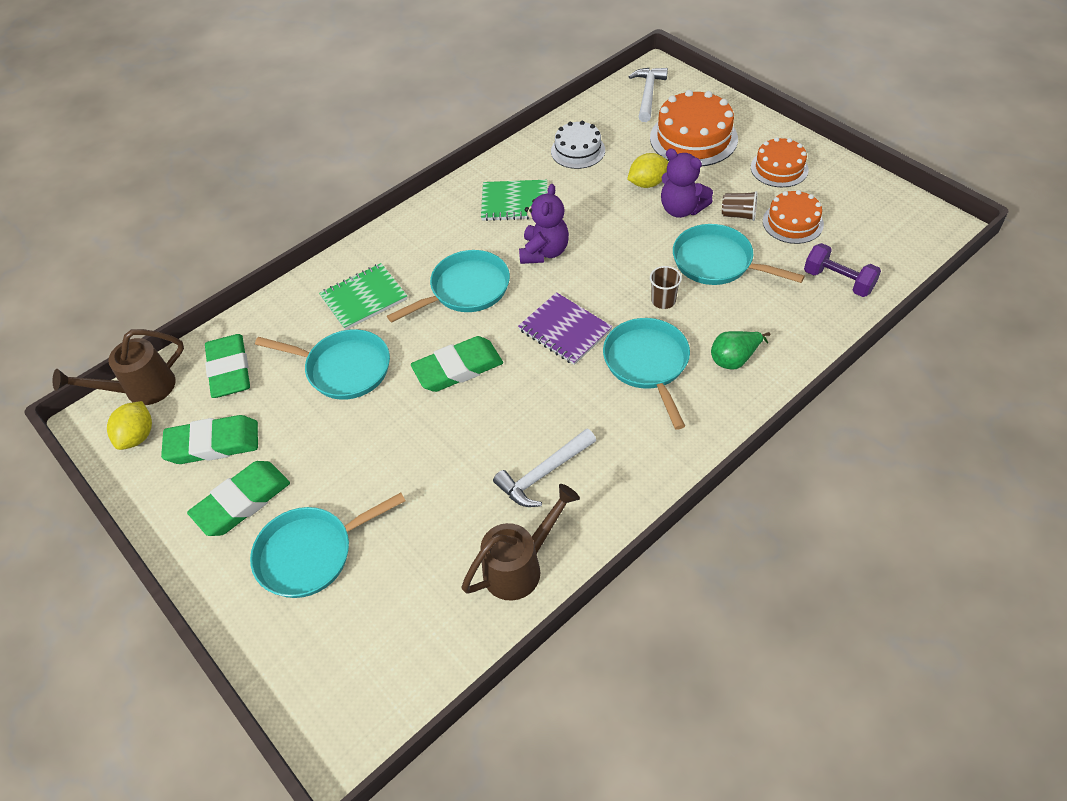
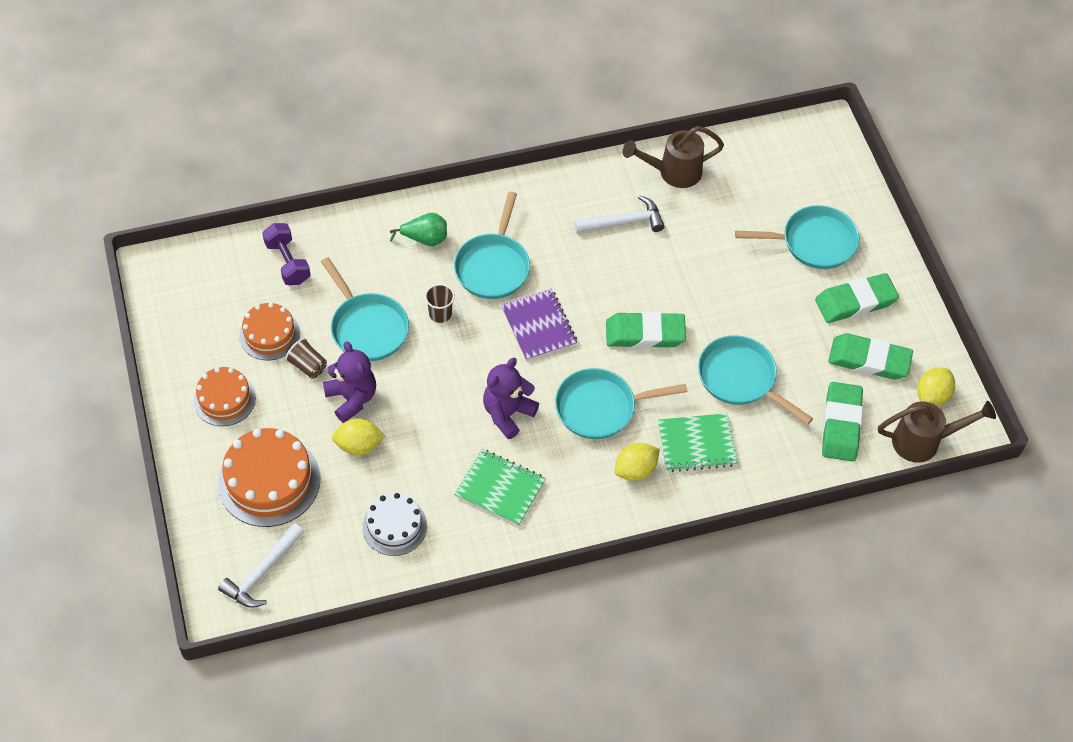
camera: 160 degrees left, 5 degrees up
none -> yellow lemon [615,443,660,481]

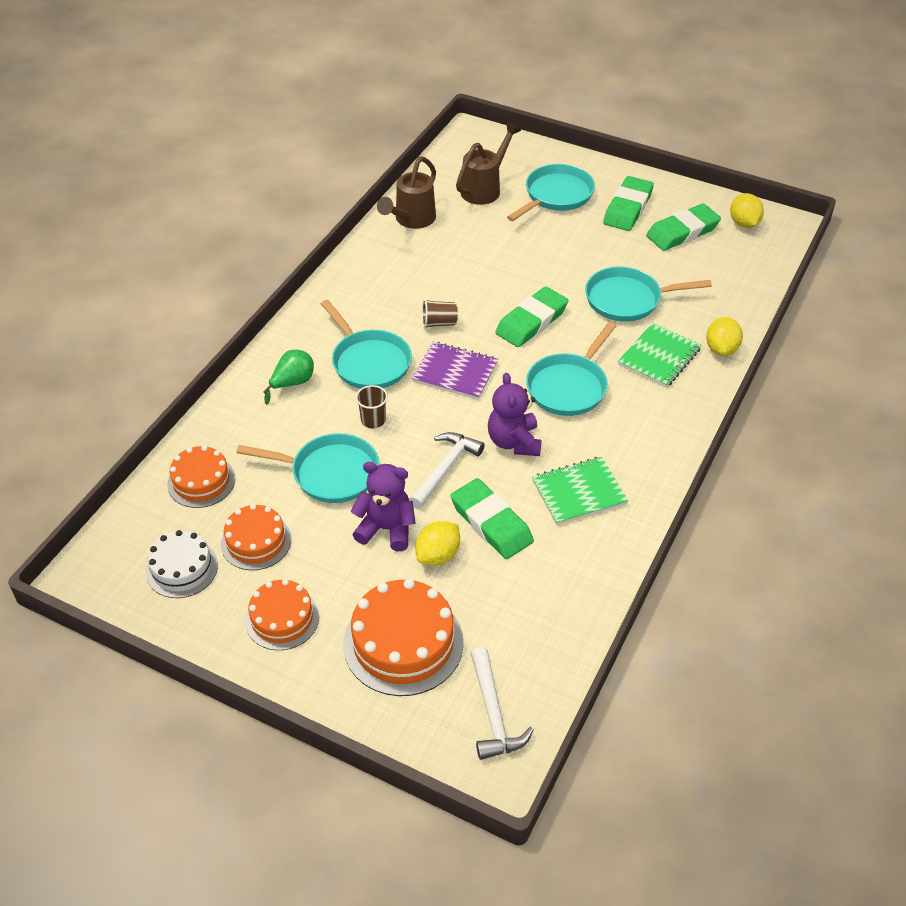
camera: 45 degrees left, 10 degrees down
purple dumbbell [262,223,310,285] -> orange cake [167,445,235,508]
brown cup [285,338,327,379] -> brown cup moved to [422,299,458,329]
white cake [362,493,427,556] -> white cake moved to [146,530,218,598]
white hammer [574,195,665,233] -> white hammer moved to [409,432,485,509]
yellow lemon [615,443,660,481] -> yellow lemon moved to [706,317,743,356]
green eraser [822,382,863,462] -> green eraser moved to [450,478,534,559]
brown watering can [878,401,996,463] -> brown watering can moved to [456,122,521,205]

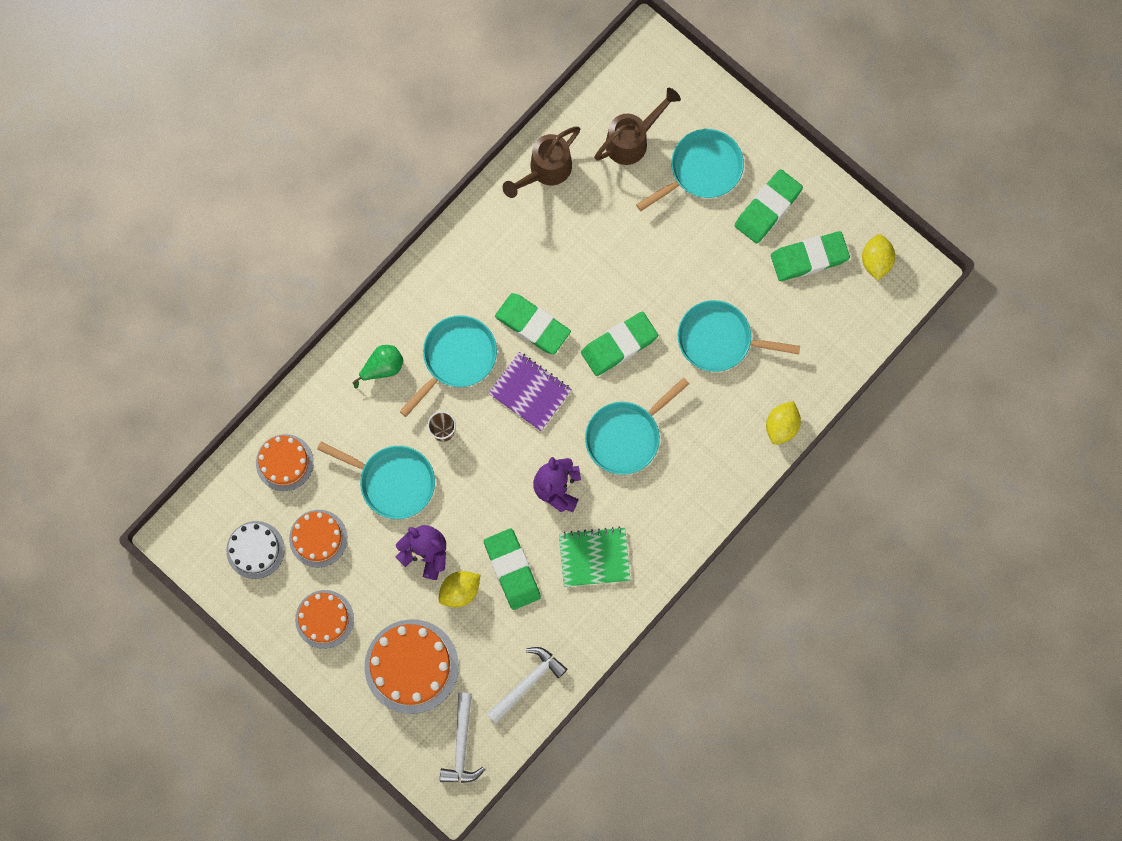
camera: 15 degrees right, 30 degrees up
turquoise pan [321,300,412,389] -> turquoise pan turned 120 degrees counterclockwise [399,315,497,417]
white hammer [409,432,485,509] -> white hammer moved to [487,647,567,723]
brown cup [422,299,458,329] -> green eraser [495,293,571,355]
green notebook [618,323,701,388] -> none

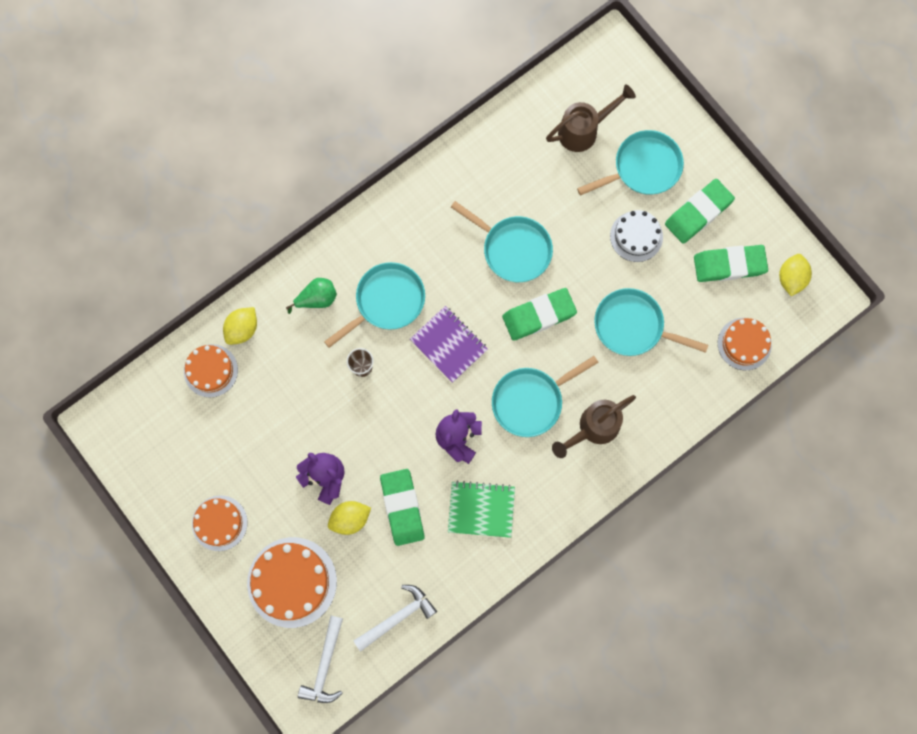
camera: 10 degrees right, 0 degrees up
white cake [226,521,285,579] -> white cake moved to [610,210,663,262]
orange cake [289,510,347,567] -> orange cake moved to [718,318,772,370]
turquoise pan [317,442,435,519] -> turquoise pan moved to [451,201,553,282]
green eraser [495,293,571,355] -> none
brown watering can [502,127,580,198] -> brown watering can moved to [552,395,636,458]
yellow lemon [766,401,801,445] -> yellow lemon moved to [223,307,257,345]

